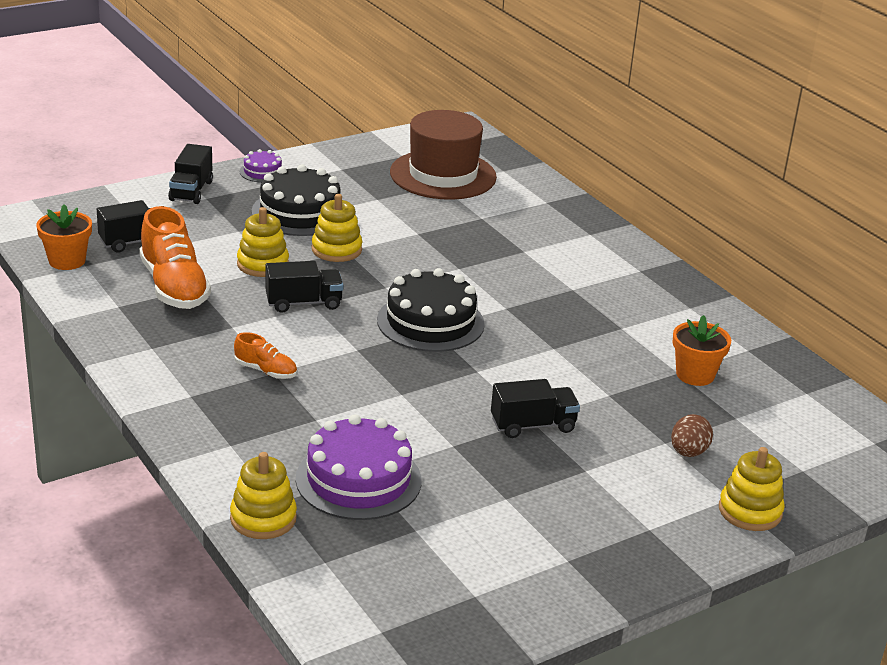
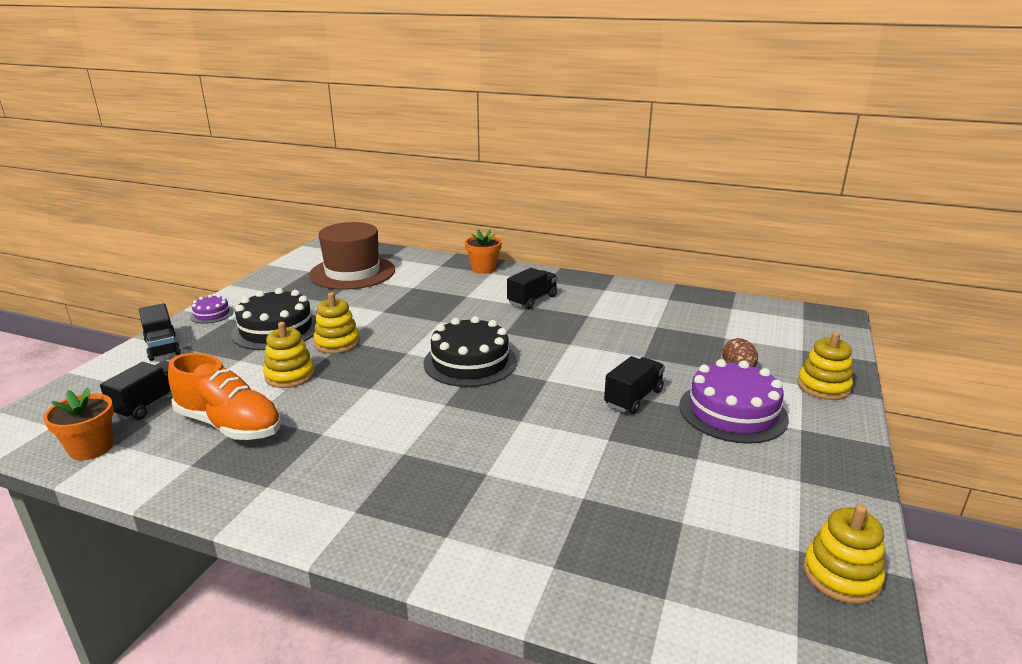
camera: 35 degrees left, 5 degrees down
yellow stacking toy [230,452,297,539] -> yellow stacking toy moved to [803,504,885,604]
orange shoe [234,332,297,379] -> none
black truck [265,261,343,313] -> black truck moved to [507,268,558,309]
purple cake [296,414,422,520] -> purple cake moved to [679,359,789,444]
orange flower pot [672,315,731,386] -> orange flower pot moved to [465,229,502,274]

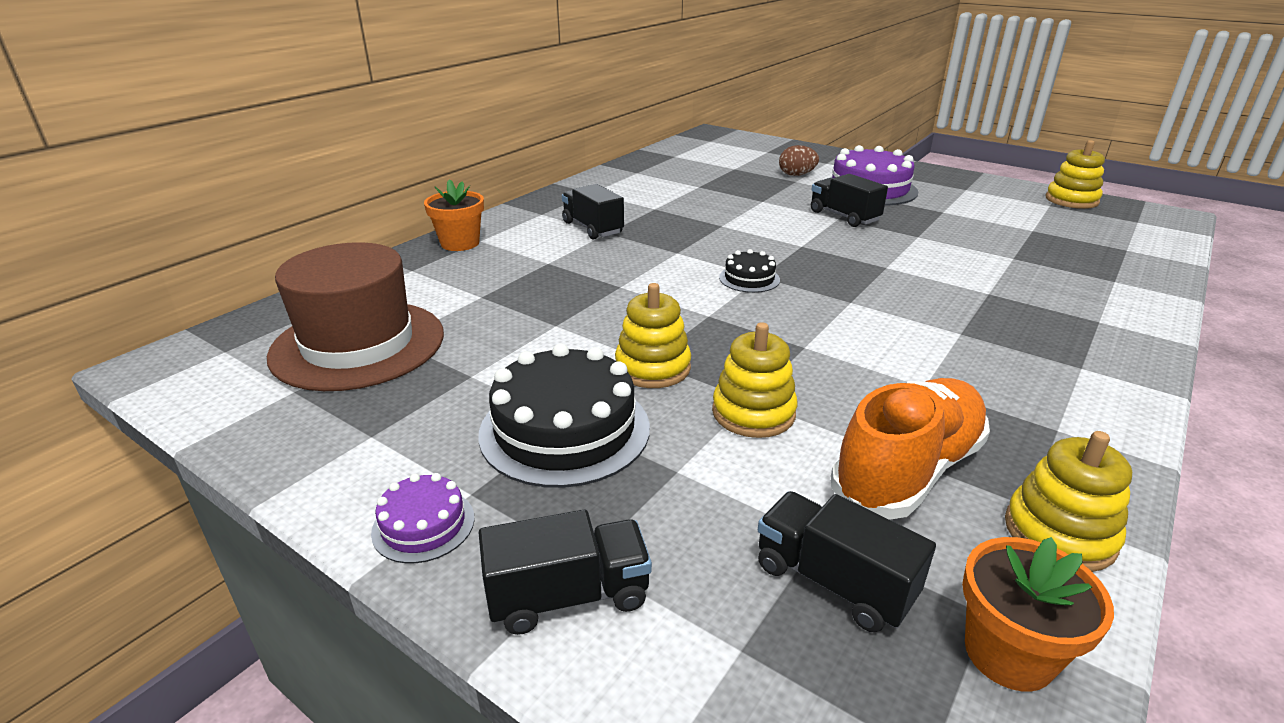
camera: 75 degrees left, 5 degrees up
black cake [424,316,517,387] -> black cake [719,249,780,293], size x0.50
yellow stacking toy [797,332,853,400] -> yellow stacking toy moved to [1005,431,1132,572]

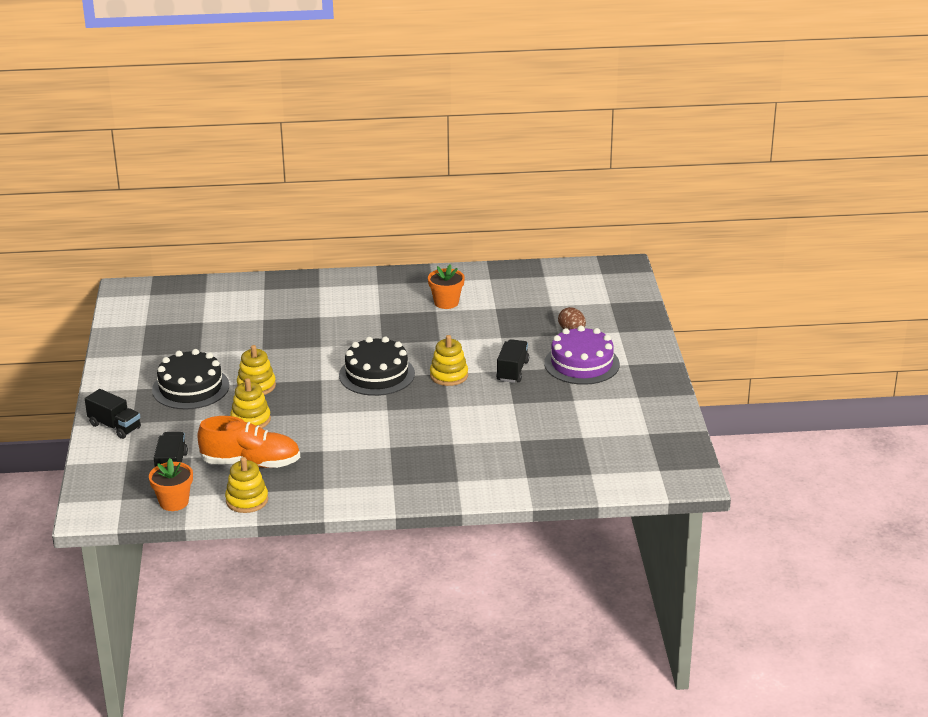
camera: 50 degrees right, 0 degrees up
brown hat [267,242,444,391] -> none
purple cake [371,473,474,564] -> none
orange flower pot [424,179,484,251] -> orange flower pot moved to [428,264,465,309]
black truck [562,184,624,240] -> none
black cake [719,249,780,293] -> black cake [339,337,415,396], size x2.01
yellow stacking toy [1046,140,1105,209] -> yellow stacking toy moved to [430,335,468,386]

